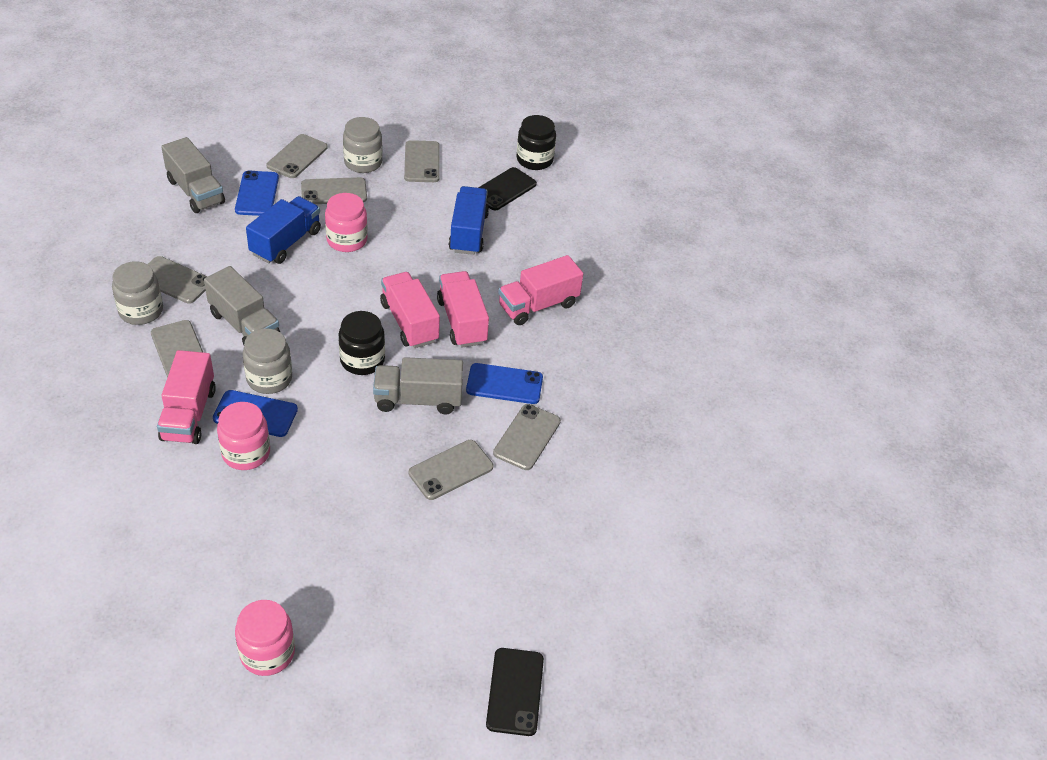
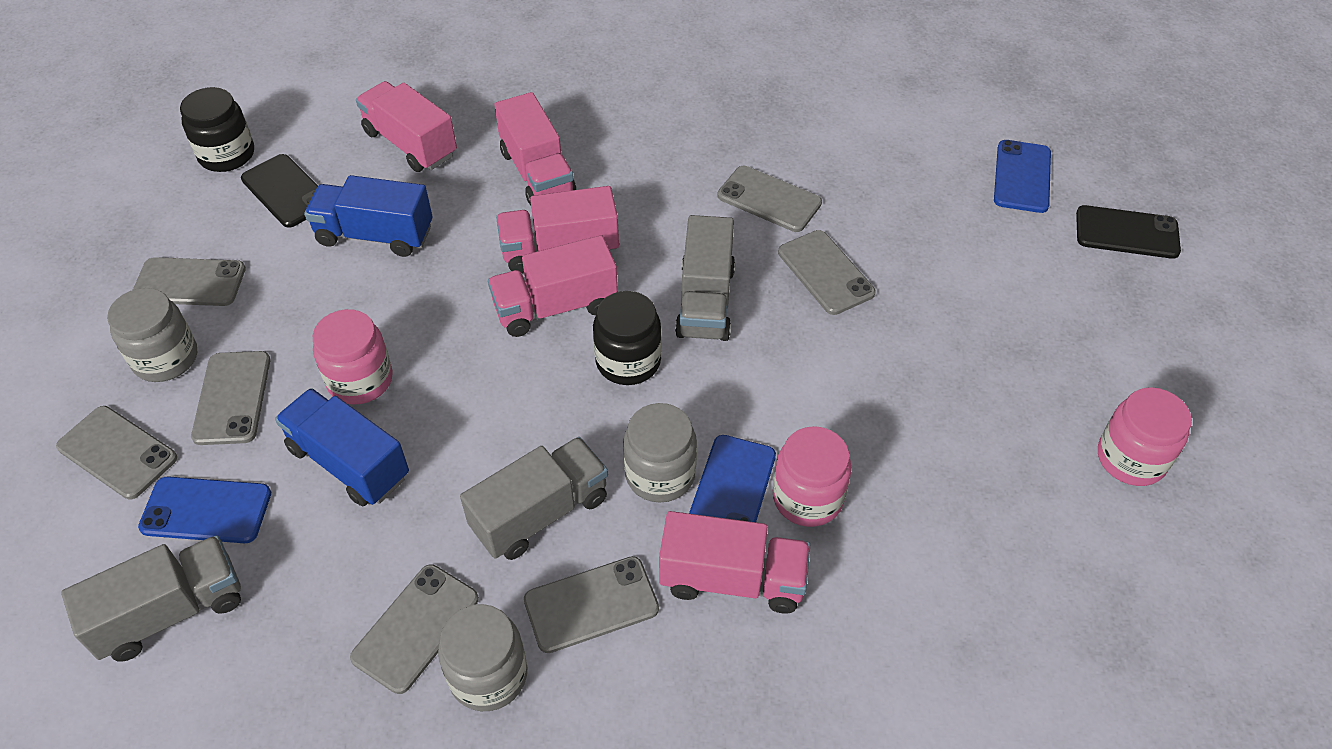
camera: 80 degrees left, 5 degrees up
blue phone [466,363,543,404] -> blue phone moved to [994,140,1051,213]
none -> pink truck [356,81,457,172]

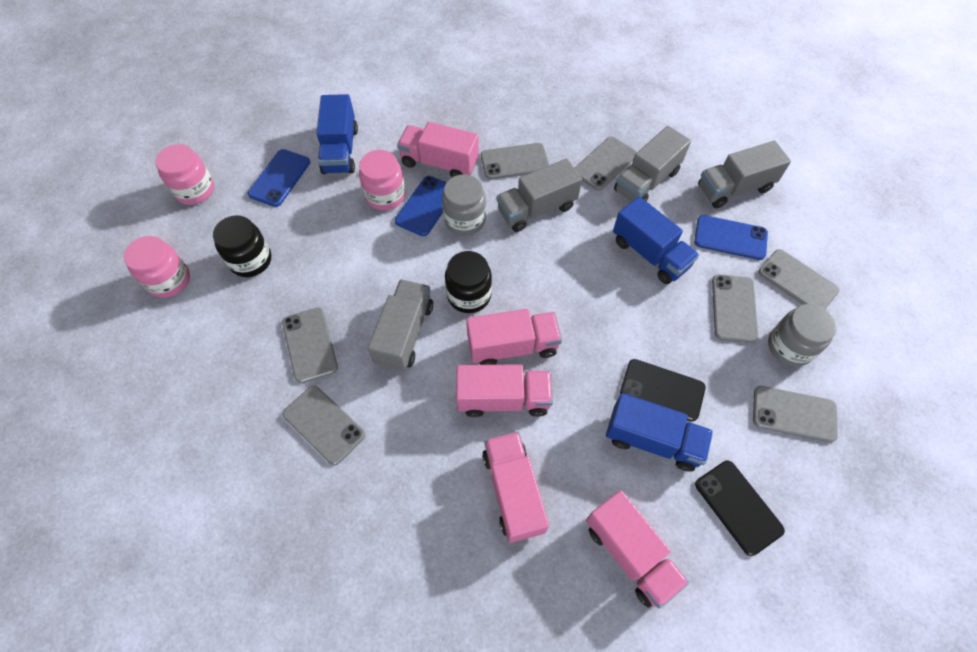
camera: 170 degrees left, 10 degrees up
black jar [180,87,254,172] -> black jar moved to [213,215,271,277]
pink jar [313,309,393,405] -> pink jar moved to [124,236,190,298]
grey jar [438,604,527,711] -> none
blue phone [994,140,1051,213] -> blue phone moved to [248,149,310,207]
black phone [1076,205,1181,259] -> black phone moved to [620,359,705,421]
none -> blue truck [316,94,358,174]
none -> grey truck [614,126,691,202]

